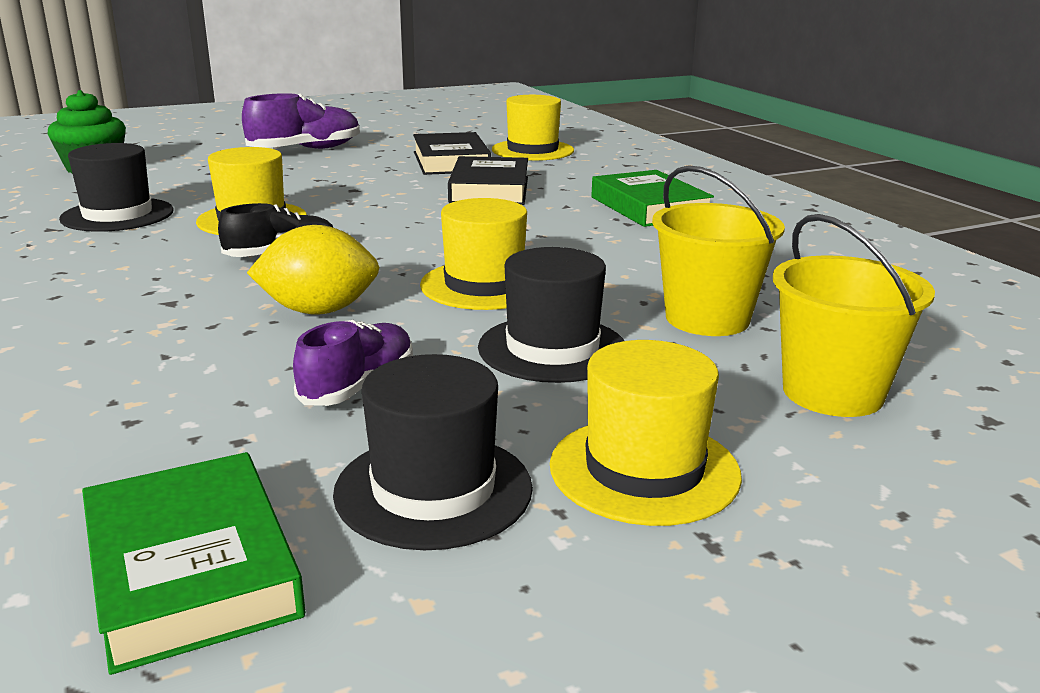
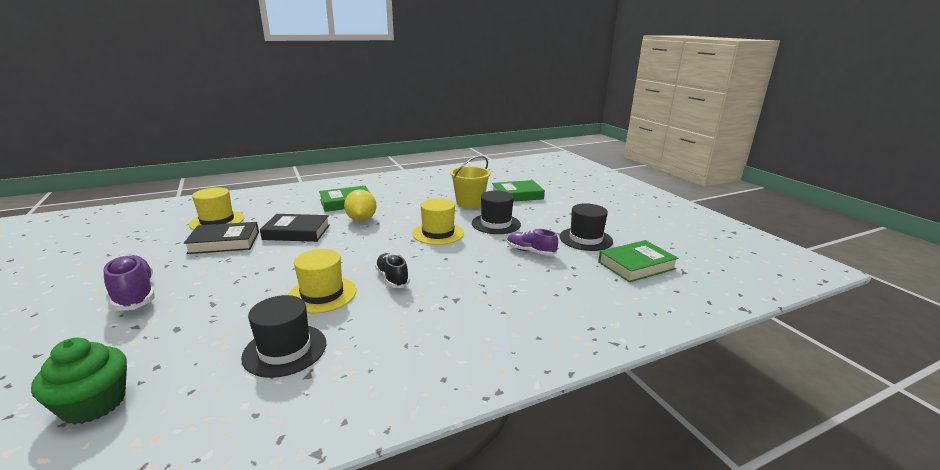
camera: 90 degrees left, 0 degrees up
yellow lemon [247,225,379,315] -> yellow lemon moved to [344,189,377,222]
yellow hat [550,340,742,526] -> none
yellow bucket [773,214,935,417] -> green book [492,180,545,202]

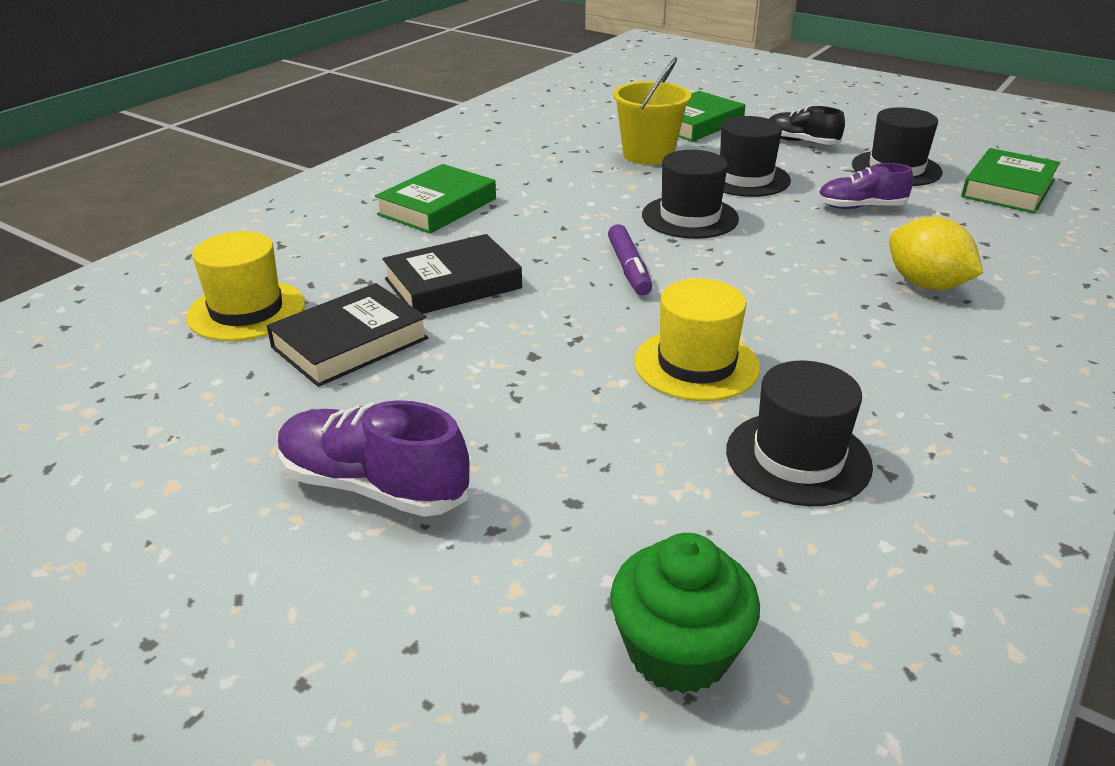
camera: 30 degrees left, 10 degrees up
yellow lemon [344,189,377,222] -> yellow lemon moved to [889,217,983,290]
black shoe [375,253,410,288] -> black shoe moved to [769,106,845,145]
yellow hat [412,198,464,245] -> black hat [642,150,739,239]
none -> purple marker [608,224,652,296]

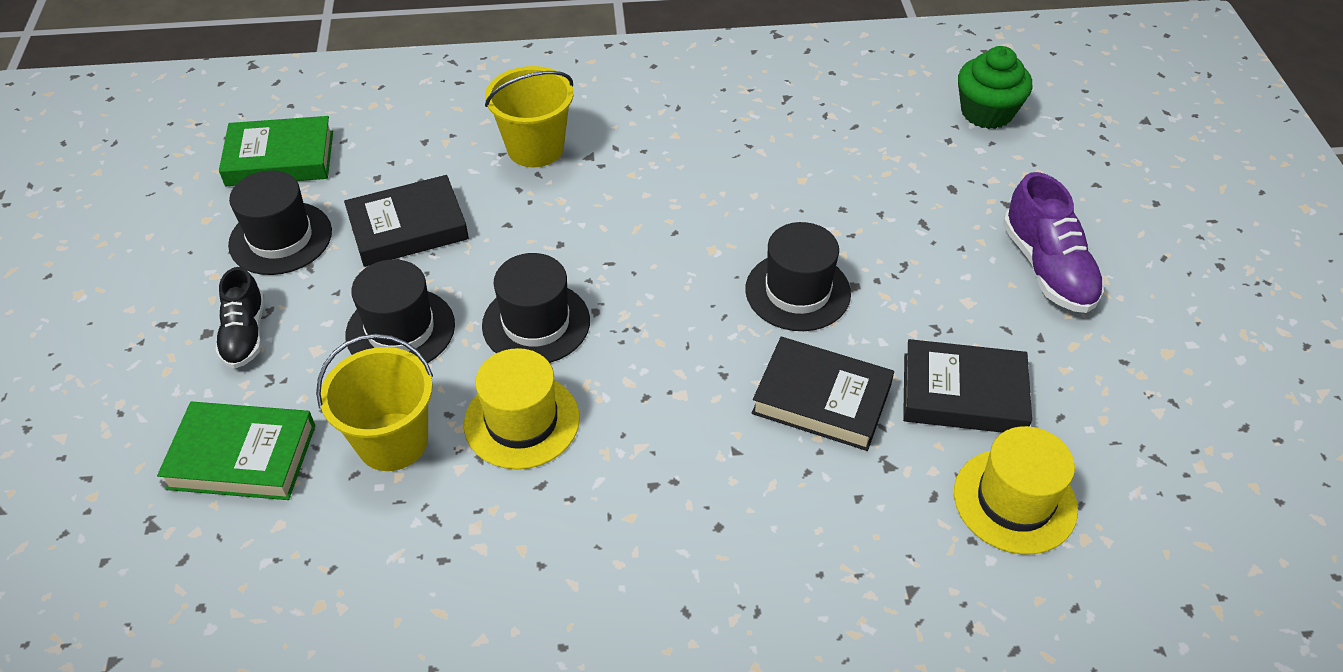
camera: 130 degrees left, 15 degrees up
green book [375,164,496,234] -> none
purple marker [608,224,652,296] -> none
yellow hat [634,279,760,401] -> yellow hat moved to [464,348,580,469]
black hat [726,361,873,506] -> black hat moved to [745,222,851,331]
purple shoe [817,163,913,209] -> black book [344,175,469,267]
yellow lemon [889,217,983,290] -> yellow bucket [485,66,573,167]

